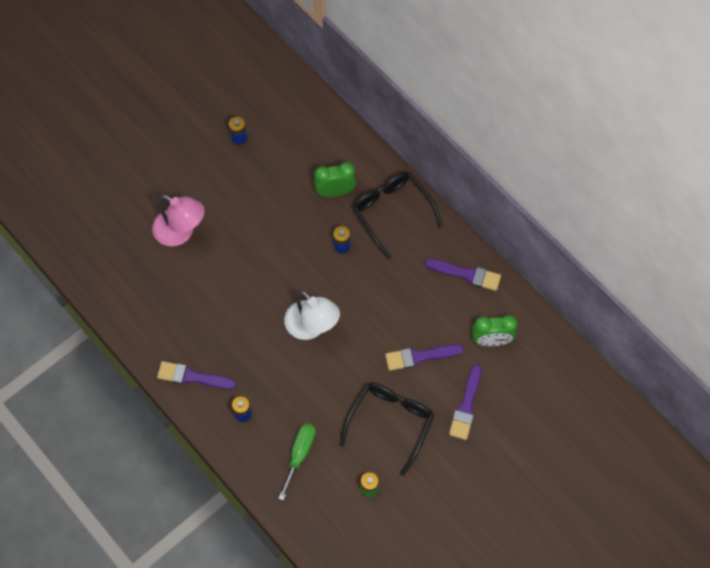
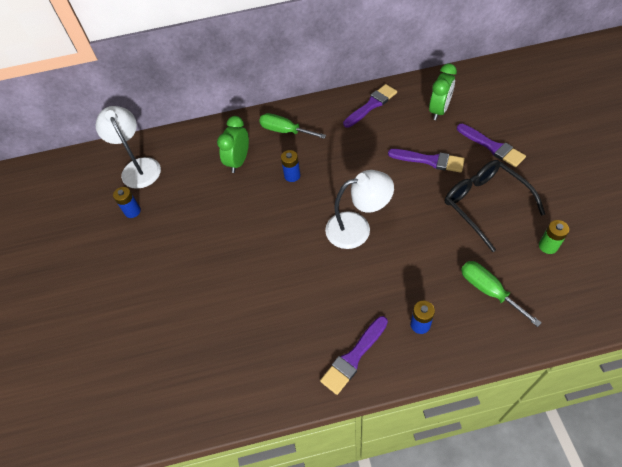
camera: 55 degrees left, 10 degrees down
pink lamp [152,195,205,246] -> none
black glasses [352,172,443,260] -> green screwdriver [259,113,326,139]
purple brush [385,344,464,371] -> purple brush turned 90 degrees counterclockwise [388,149,465,173]
none -> white lamp [96,106,161,189]

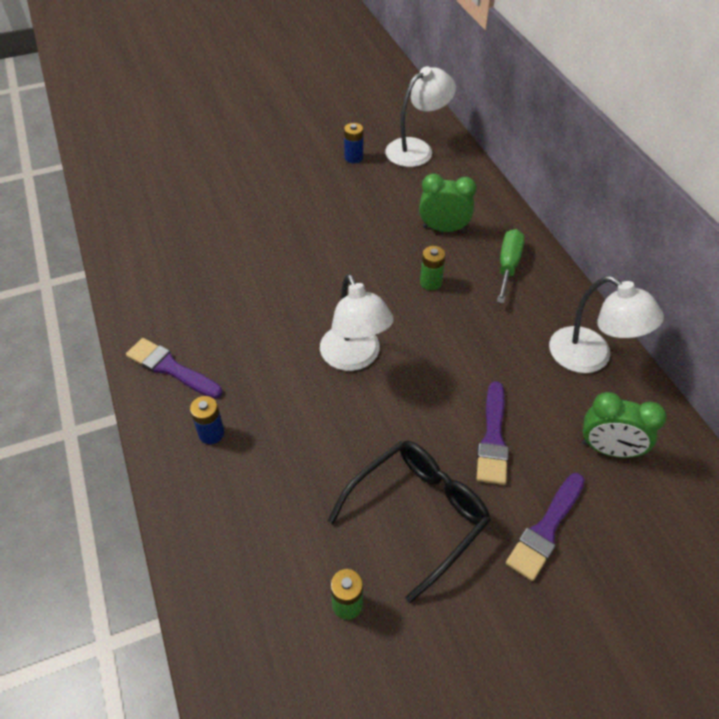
camera: 75 degrees right, 5 degrees down
blue battery [281,150,300,182] -> green battery [420,246,446,290]
purple brush [343,84,397,128] -> white lamp [549,276,664,373]
green screwdriver [461,261,542,327] -> none

